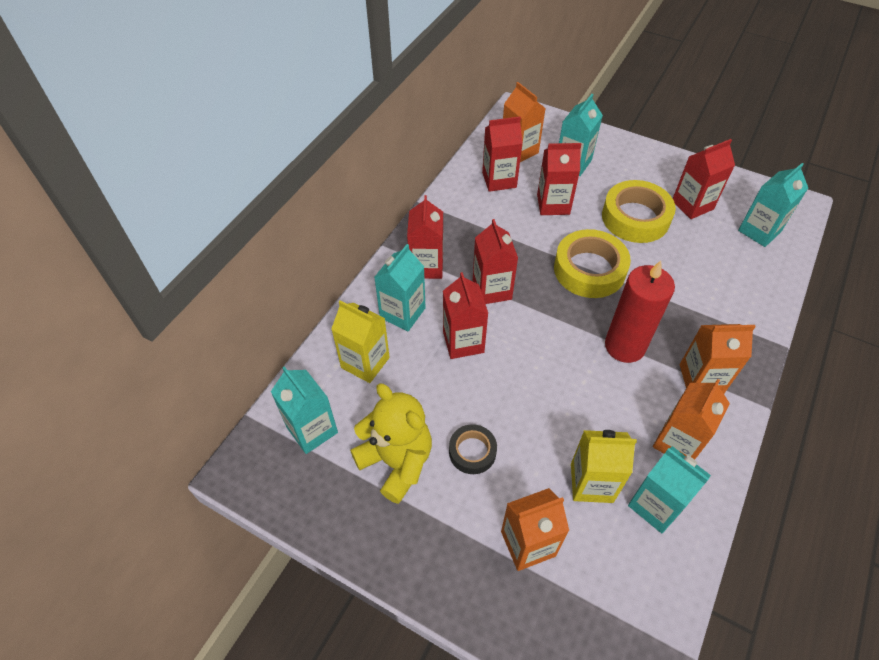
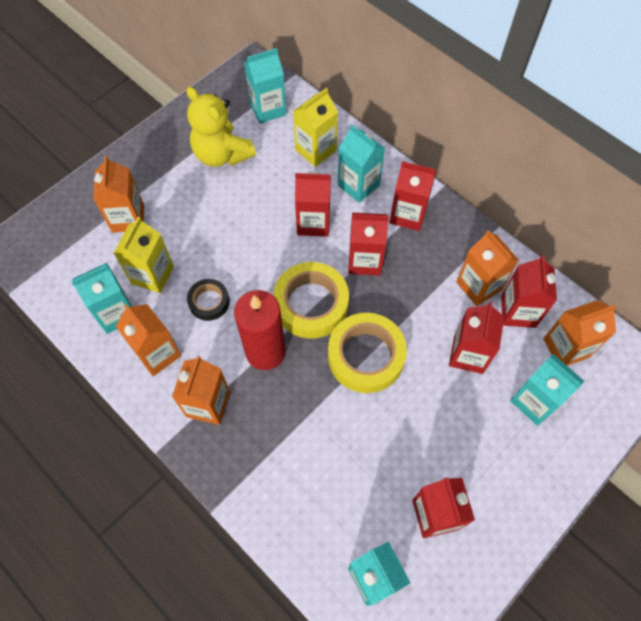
camera: 105 degrees right, 10 degrees up
yellow teddy bear [350,383,432,504] -> yellow teddy bear turned 75 degrees clockwise [186,87,256,167]
black tape [449,424,497,474] -> black tape moved to [187,279,230,321]
yellow tape [602,180,676,243] -> yellow tape moved to [273,262,349,339]
none -> orange carton [456,230,519,306]

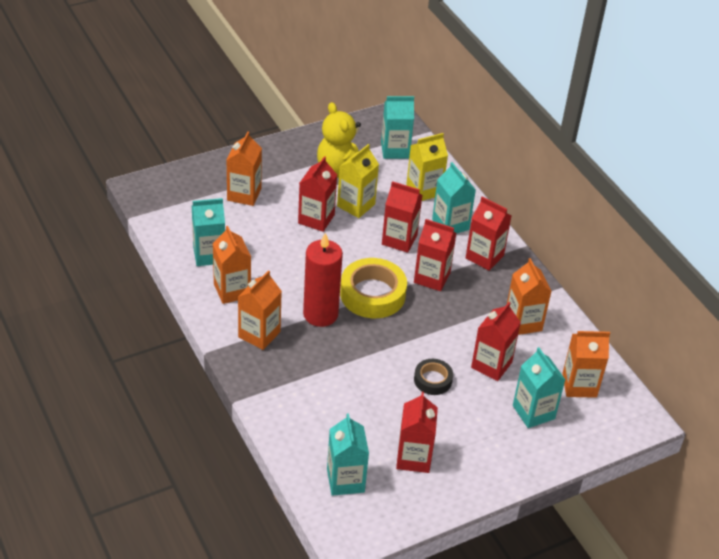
camera: 15 degrees right, 20 degrees down
yellow carton [113,217,174,293] -> yellow carton moved to [337,144,379,218]
black tape [187,279,230,321] -> black tape moved to [414,359,453,395]
yellow tape [328,313,407,393] -> none
red carton [501,255,557,328] -> red carton moved to [298,156,337,232]

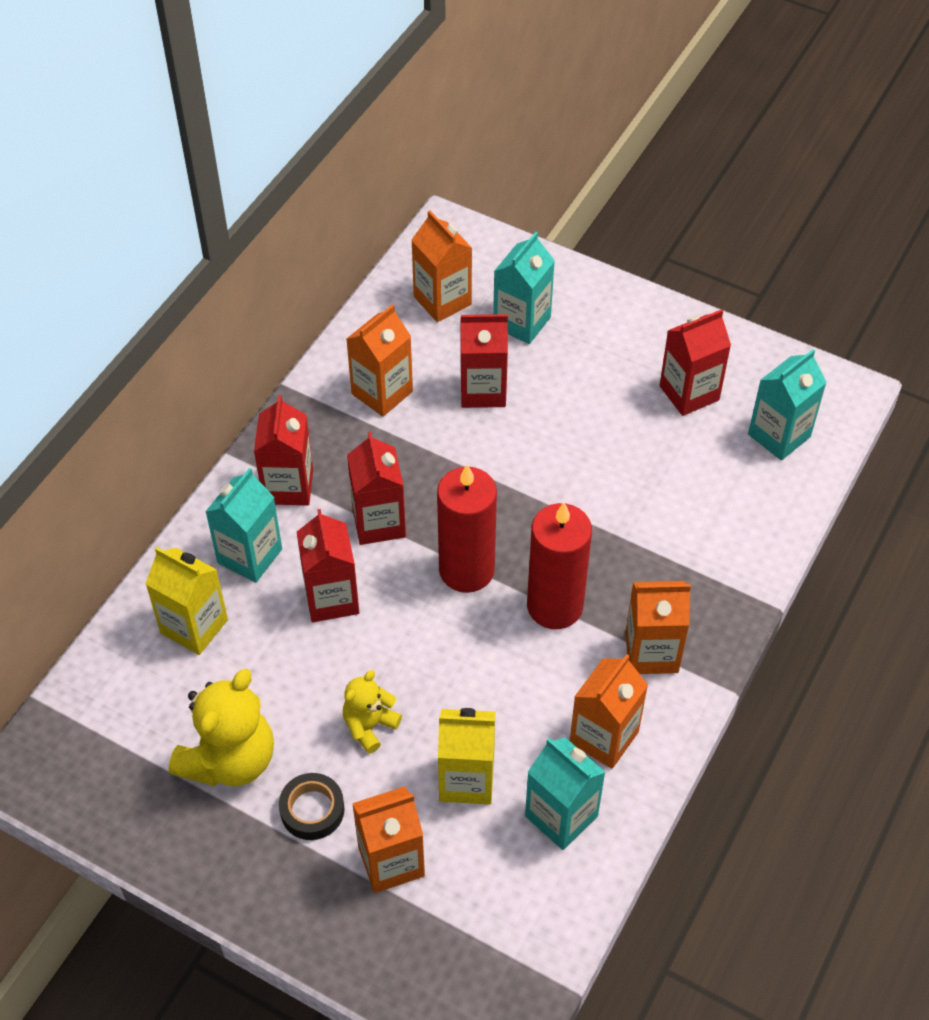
camera: 120 degrees left, 10 degrees up
red carton [298,156,337,232] -> yellow teddy bear [343,670,402,754]
yellow carton [337,144,379,218] -> yellow carton moved to [438,708,495,804]
yellow tape [340,258,407,318] -> red candle [437,465,497,593]
turquoise carton [381,96,414,159] -> none
black tape [414,359,453,395] -> black tape moved to [279,773,345,840]

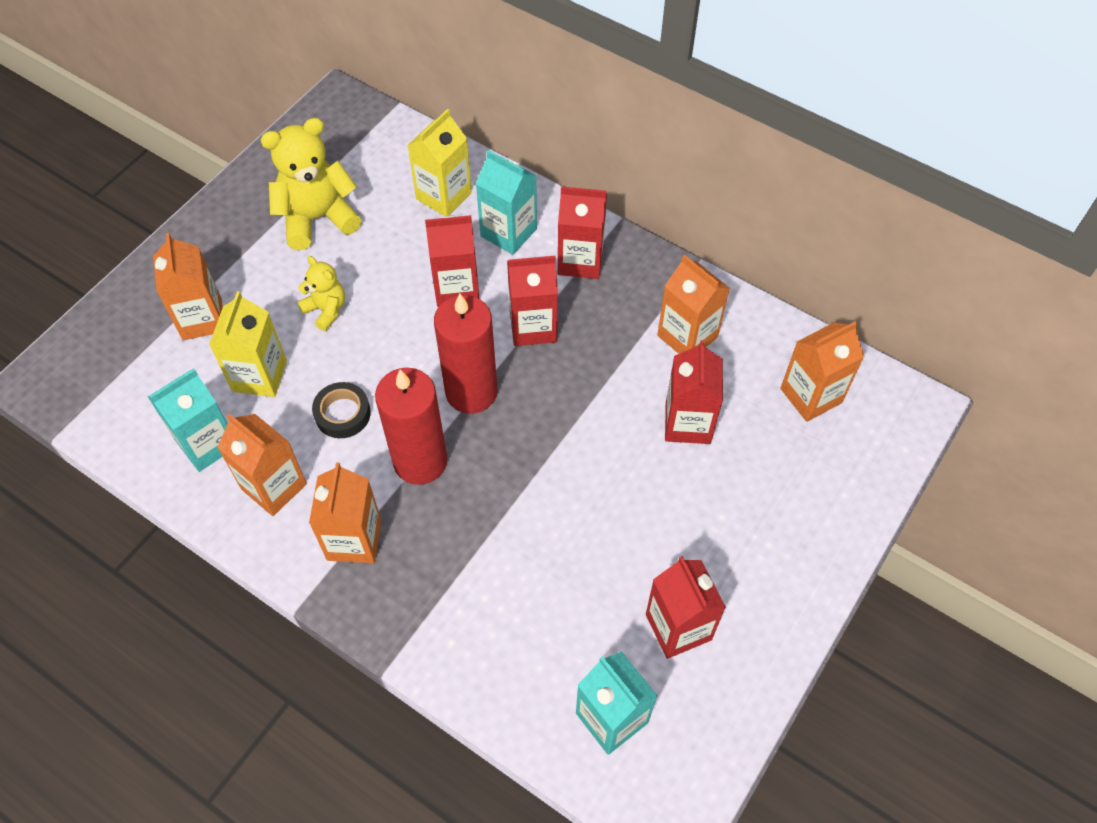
camera: 95 degrees right, 5 degrees up
yellow teddy bear [169,669,274,786] -> yellow teddy bear turned 120 degrees clockwise [260,118,362,250]
black tape [279,773,345,840] -> black tape moved to [312,382,371,438]
turquoise carton [493,232,555,344] -> none

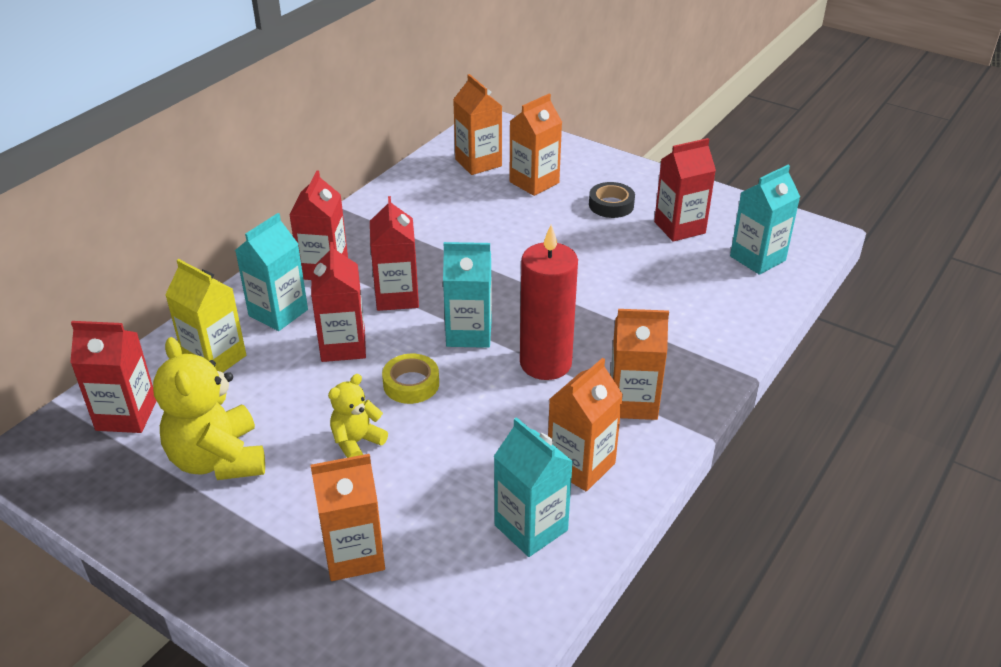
camera: 90 degrees left, 20 degrees down
yellow carton [209,291,287,397] -> none
black tape [312,382,371,438] -> black tape moved to [589,182,635,218]
red candle [434,293,497,414] -> turquoise carton [443,242,492,348]
orange carton [657,255,730,354] -> orange carton moved to [510,94,562,196]
red carton [665,340,723,444] -> red carton moved to [70,321,156,433]
none -> yellow tape [382,354,439,404]

